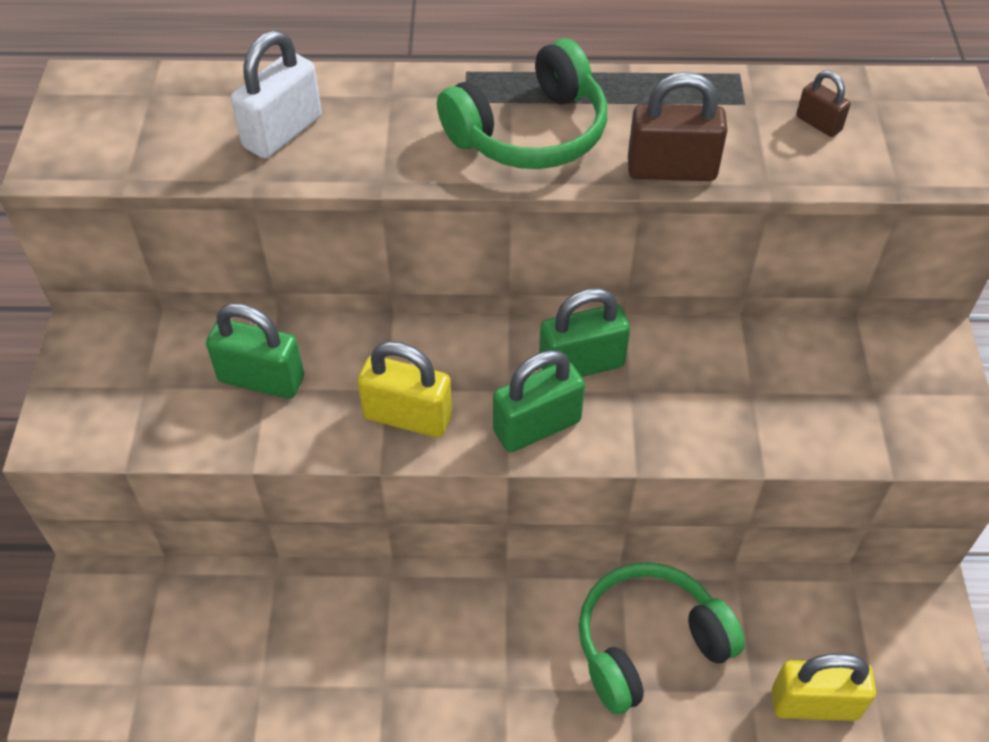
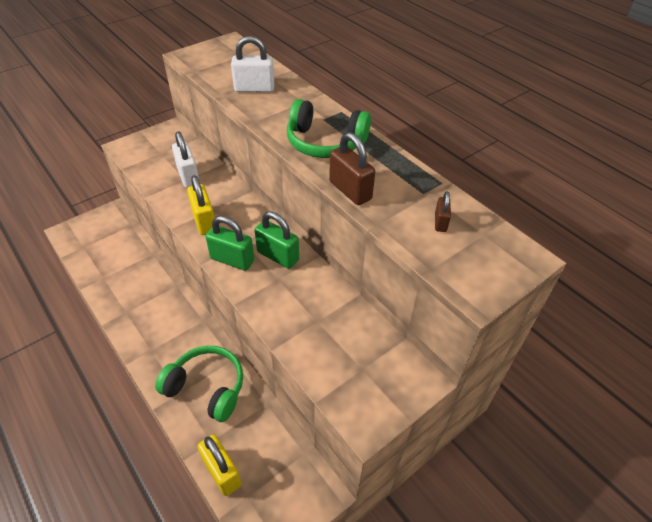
camera: 50 degrees right, 5 degrees down
green padlock [206,303,304,399] -> white padlock [172,131,200,188]

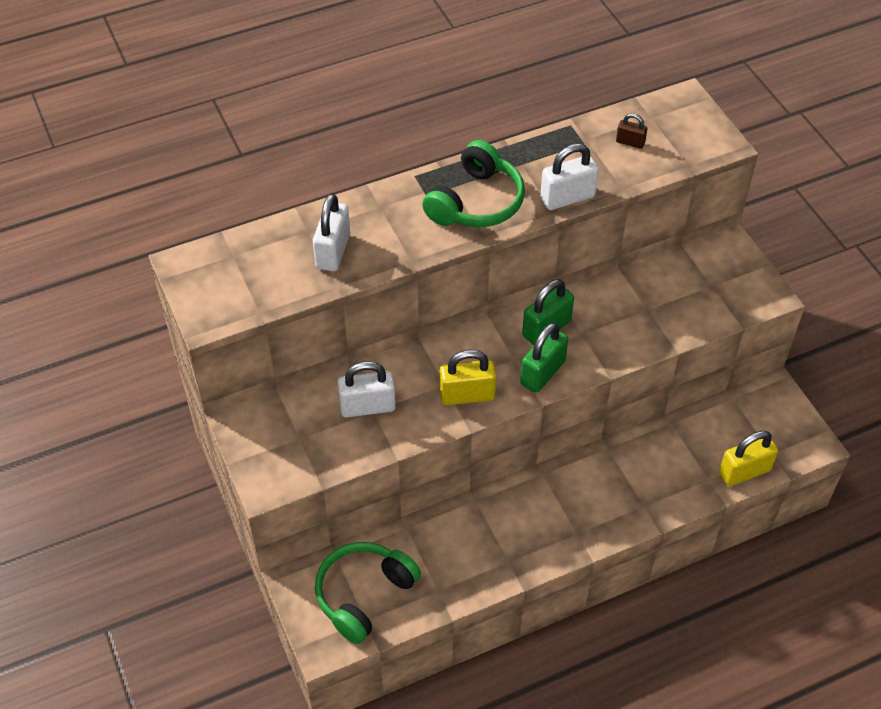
camera: 75 degrees left, 5 degrees up
green headphones [155,346,243,422] -> green headphones moved to [315,542,421,644]
brown padlock [329,132,375,205] -> white padlock [540,143,599,210]

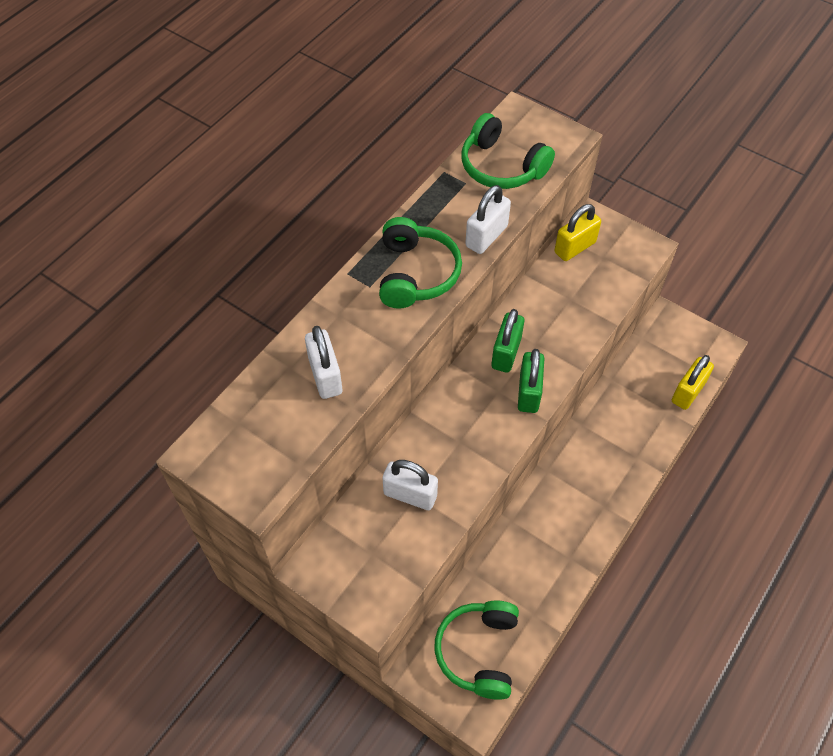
camera: 30 degrees left, 5 degrees up
white padlock [337,361,396,418] -> white padlock turned 60 degrees clockwise [383,460,438,510]
yellow padlock [439,350,496,405] -> yellow padlock moved to [554,204,601,261]
brown padlock [616,113,648,149] -> green headphones [462,113,555,189]

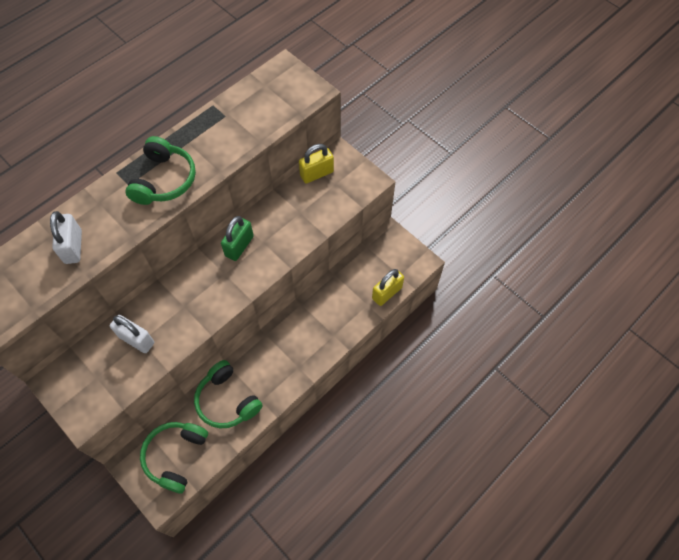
camera: 10 degrees right, 5 degrees up
green headphones [462,113,555,189] -> green headphones moved to [194,360,263,428]
white padlock [465,185,511,254] -> none
green padlock [518,349,544,413] -> none

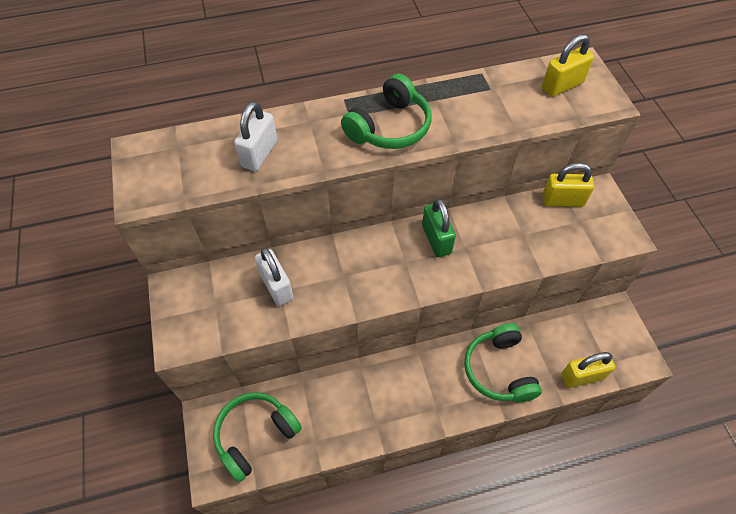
camera: 30 degrees right, 5 degrees down
green headphones [194,360,263,428] -> green headphones moved to [464,323,542,402]
green padlock [221,216,254,261] -> green padlock turned 75 degrees counterclockwise [422,198,456,257]
none -> yellow padlock [542,34,594,97]

